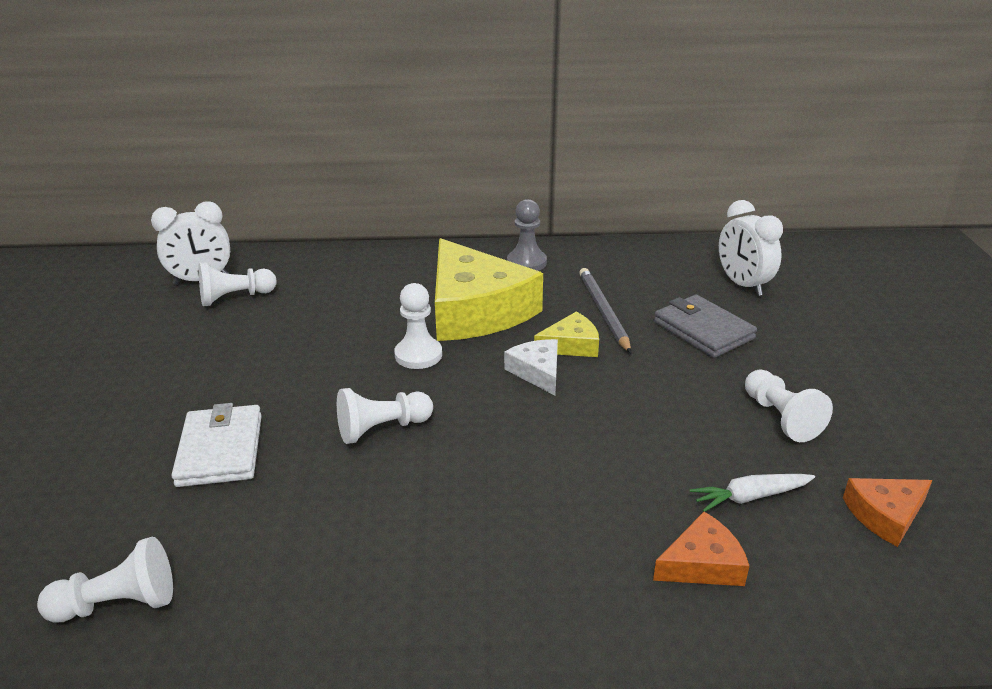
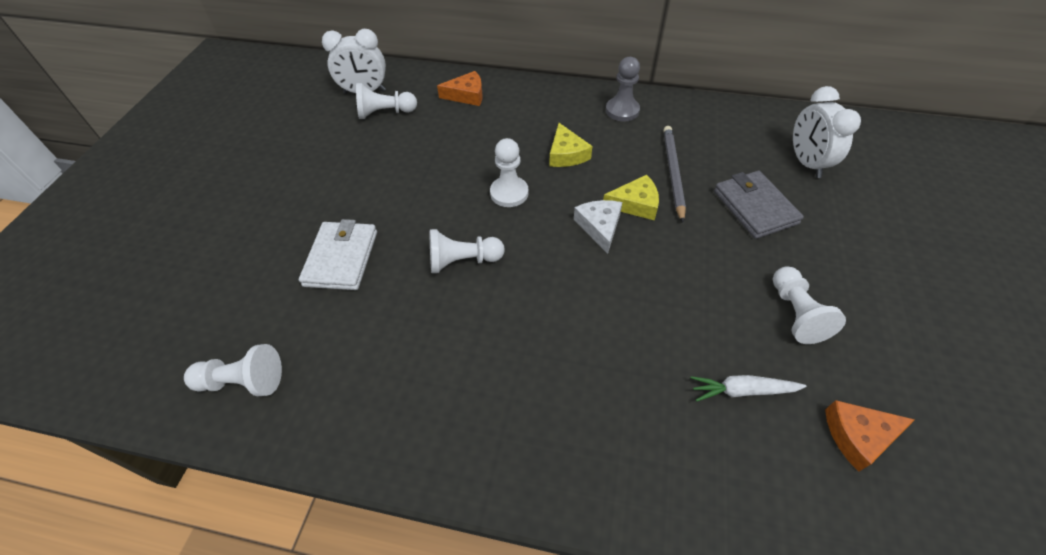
camera: 15 degrees right, 20 degrees up
yellow cheese [435,238,543,341] -> yellow cheese [549,123,592,167], size x0.45
orange cheese [653,512,749,586] -> orange cheese moved to [437,71,483,106]

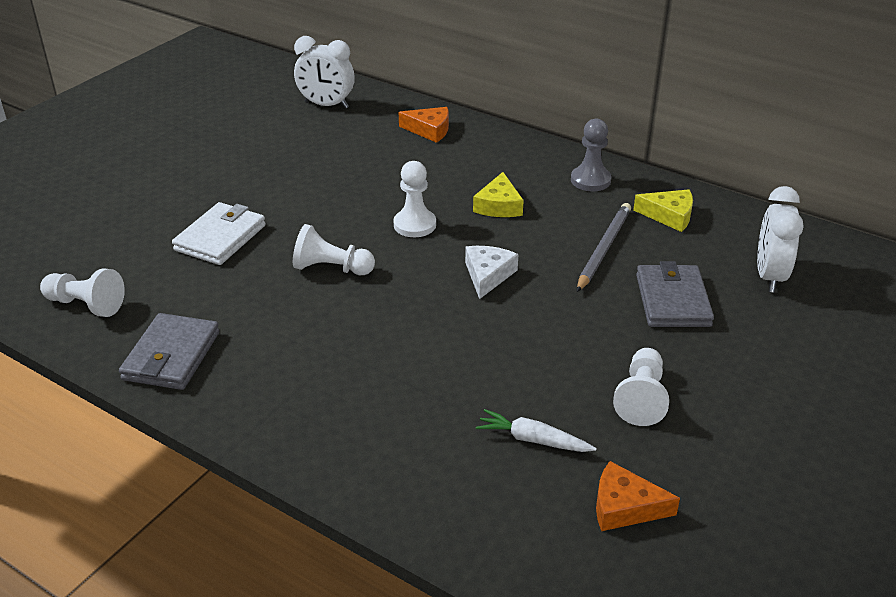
camera: 20 degrees right, 15 degrees down
white pawn [356,83,417,119] -> none
yellow cheese [603,175,659,221] -> yellow cheese moved to [633,189,693,232]
none -> grey wallet [119,313,220,390]

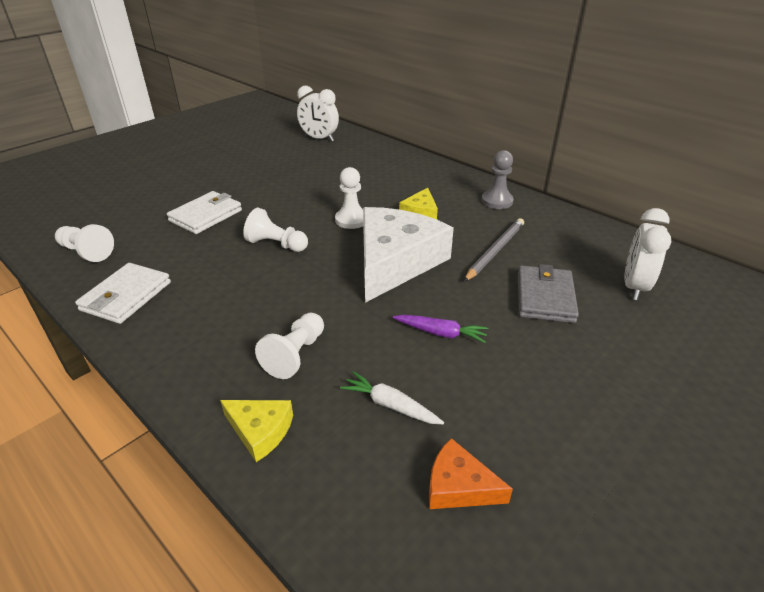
camera: 10 degrees right, 0 degrees up
grey wallet [119,313,220,390] -> white wallet [75,263,171,324]
orange cheese [399,107,449,143] -> none
white cheese [465,246,518,299] -> white cheese [363,207,454,303], size x2.22
white pawn [613,348,669,426] -> white pawn moved to [255,313,324,379]
yellow cheese [633,189,693,232] -> yellow cheese moved to [220,400,293,462]
none -> purple carrot [393,315,488,343]

